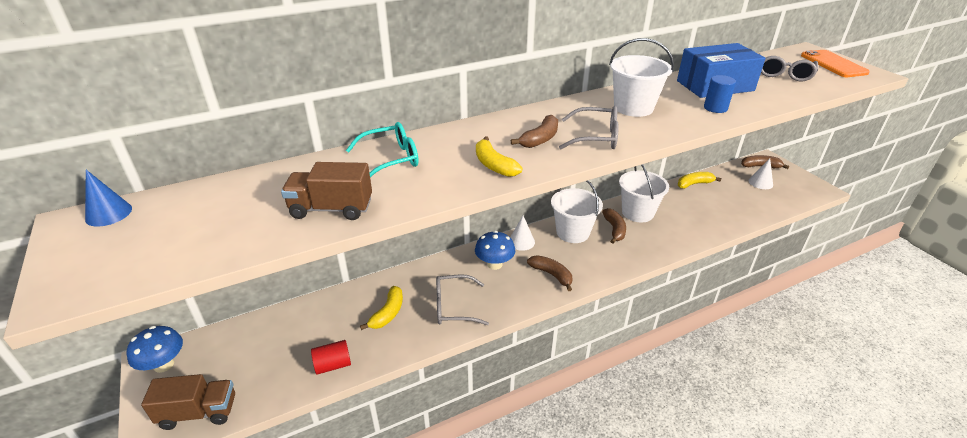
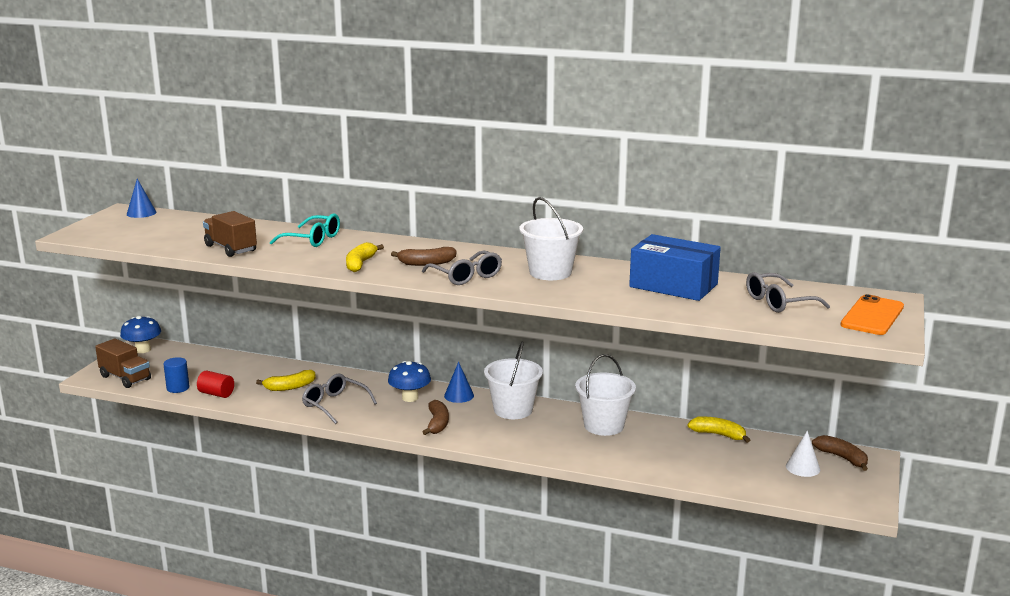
camera: 45 degrees right, 15 degrees down
white cone [510,216,535,251] -> blue cone [444,362,474,403]
brown banana [602,208,626,244] -> none
blue cylinder [704,75,736,113] -> blue cylinder moved to [163,357,189,393]

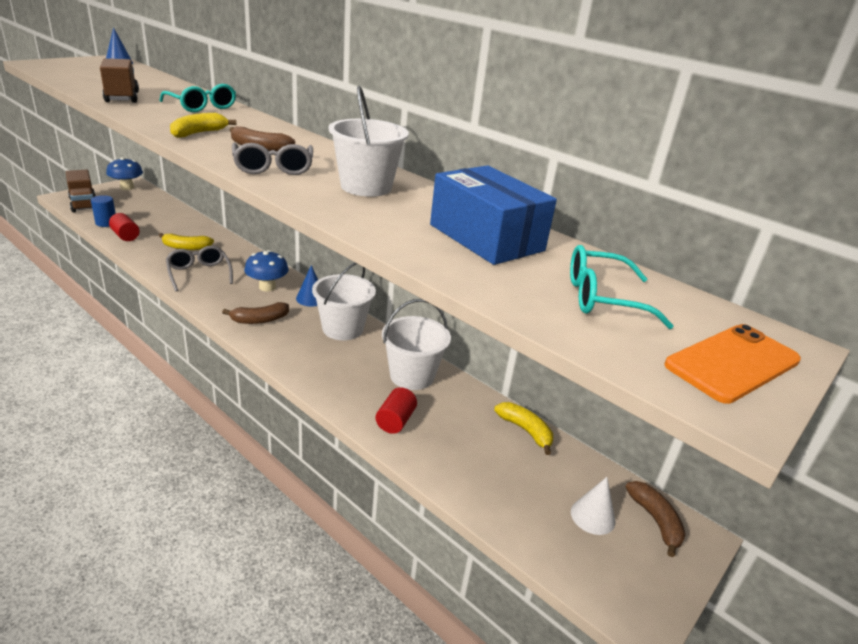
camera: 20 degrees right, 10 degrees up
brown banana [423,400,449,435] -> brown banana turned 45 degrees clockwise [222,302,289,324]
grey glasses [746,272,830,313] -> turquoise glasses [570,245,674,329]
none -> red cylinder [375,387,417,434]

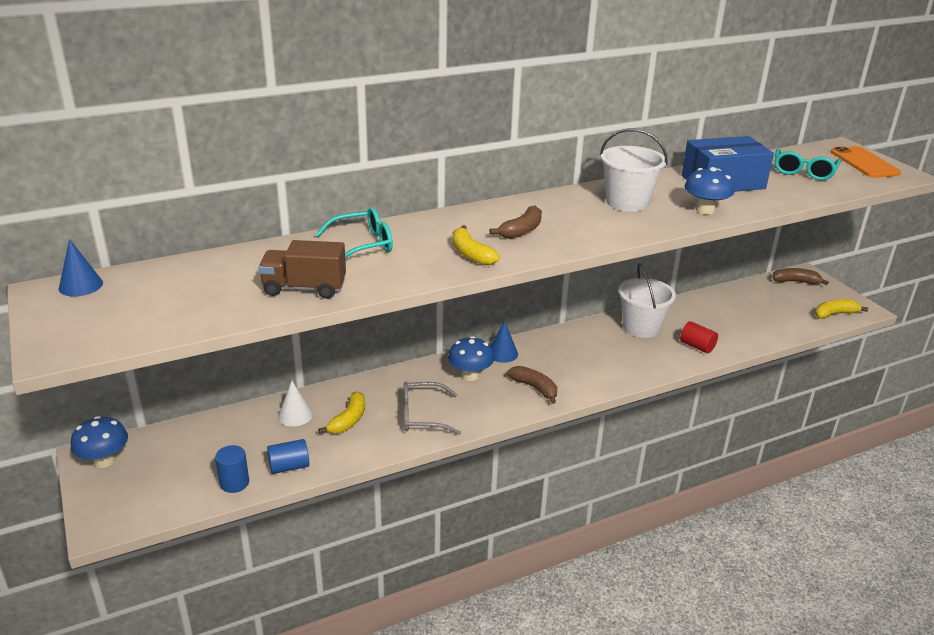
camera: 65 degrees left, 0 degrees up
brown truck [66,170,95,213] -> none
red cylinder [109,213,140,241] -> blue cylinder [267,439,309,474]
brown banana [222,302,289,324] -> brown banana turned 45 degrees counterclockwise [507,366,557,404]
grey glasses [232,143,313,175] -> none
white bucket [312,263,376,340] -> none
yellow banana [494,402,553,455] -> yellow banana moved to [815,299,868,319]
white cone [571,477,615,535] -> white cone moved to [278,381,313,426]
none -> blue mushroom [684,167,735,214]

